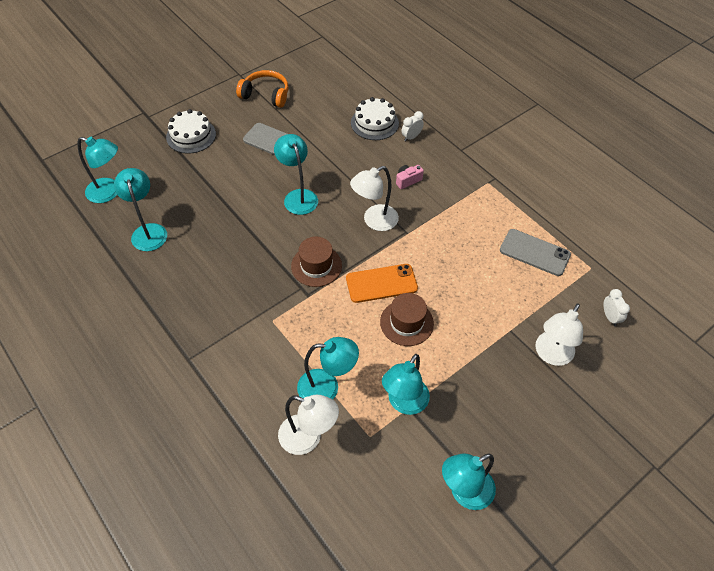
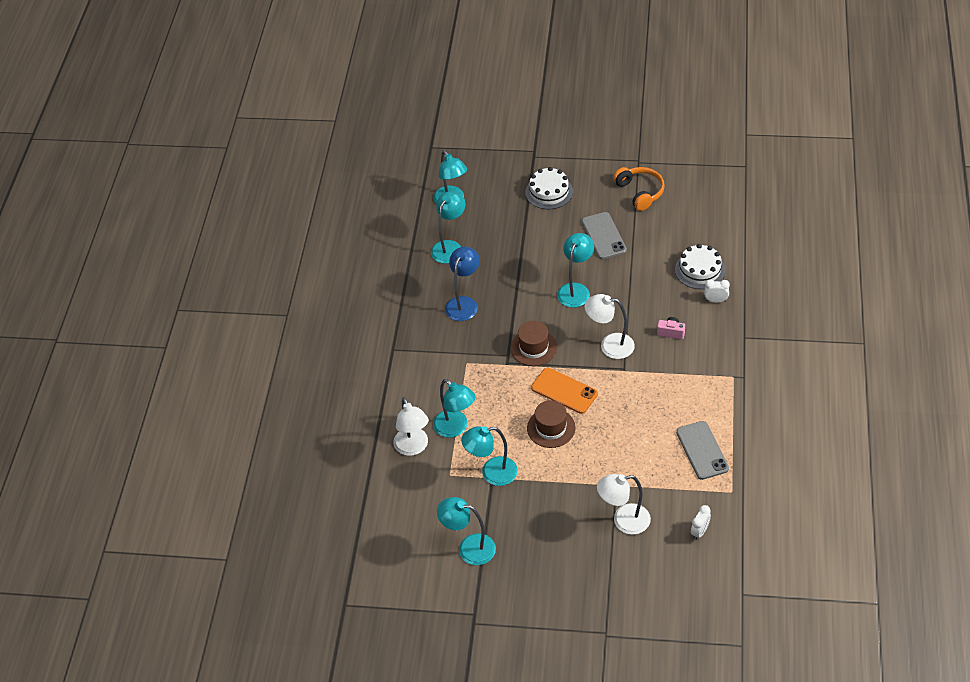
camera: 50 degrees right, 5 degrees down
none -> blue lamp [445,247,480,321]

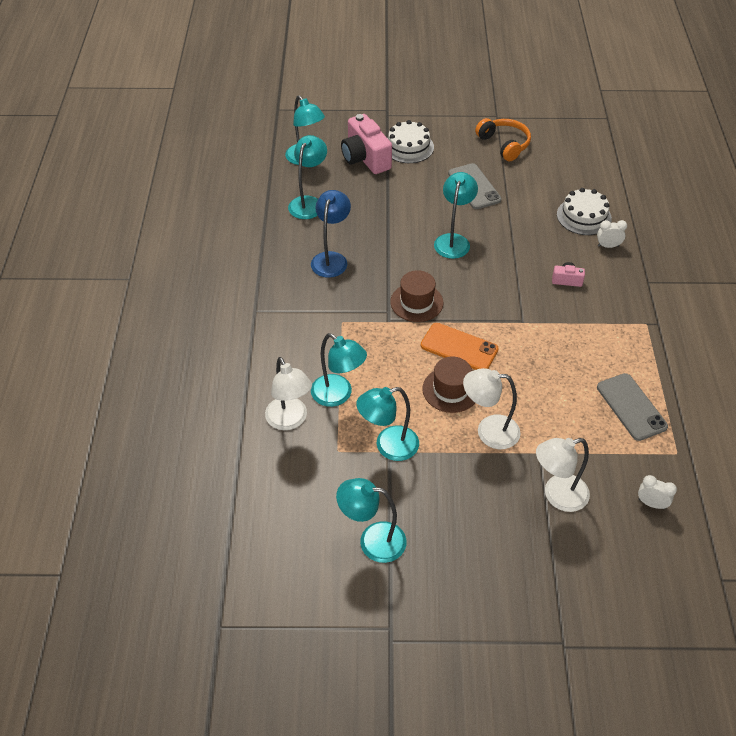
camera: 10 degrees left, 0 degrees up
white lamp [585,294,635,359] -> white lamp moved to [463,368,521,449]
white clock [691,505,711,540] -> white clock turned 90 degrees counterclockwise [638,475,677,509]
none -> pink camera [341,114,392,174]

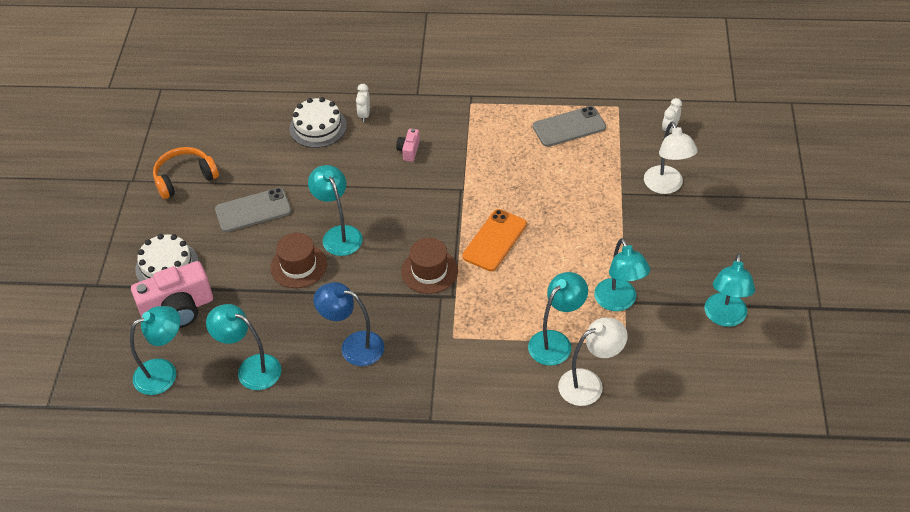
camera: 85 degrees left, 0 degrees up
brown hat [422,356,475,413] -> brown hat moved to [270,233,327,288]
turquoise lamp [434,172,478,259] -> turquoise lamp turned 45 degrees clockwise [308,165,363,256]
white lamp [463,368,521,449] -> none

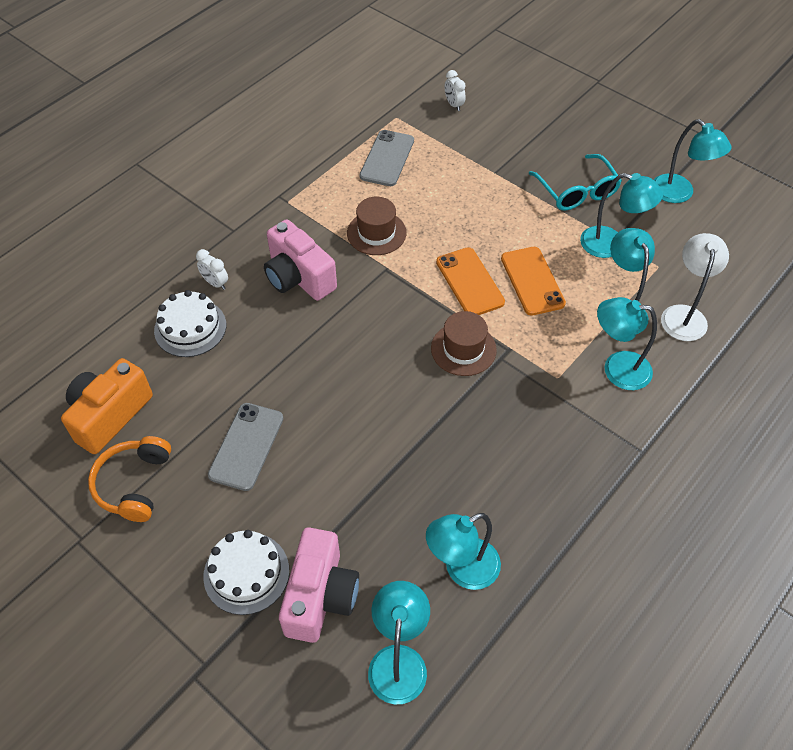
camera: 55 degrees left, 5 degrees up
brown hat [270,233,327,288] -> brown hat moved to [347,197,406,255]
turquoise lamp [308,165,363,256] -> turquoise lamp moved to [597,297,657,390]
blue lamp [313,282,384,366] -> none
pink camera [396,129,420,162] -> pink camera [264,219,337,301], size x2.15
white lamp [644,121,698,194] -> none
none -> orange camera [61,358,153,454]
none -> orange phone [501,247,566,316]
none -> turquoise glasses [528,154,622,211]

